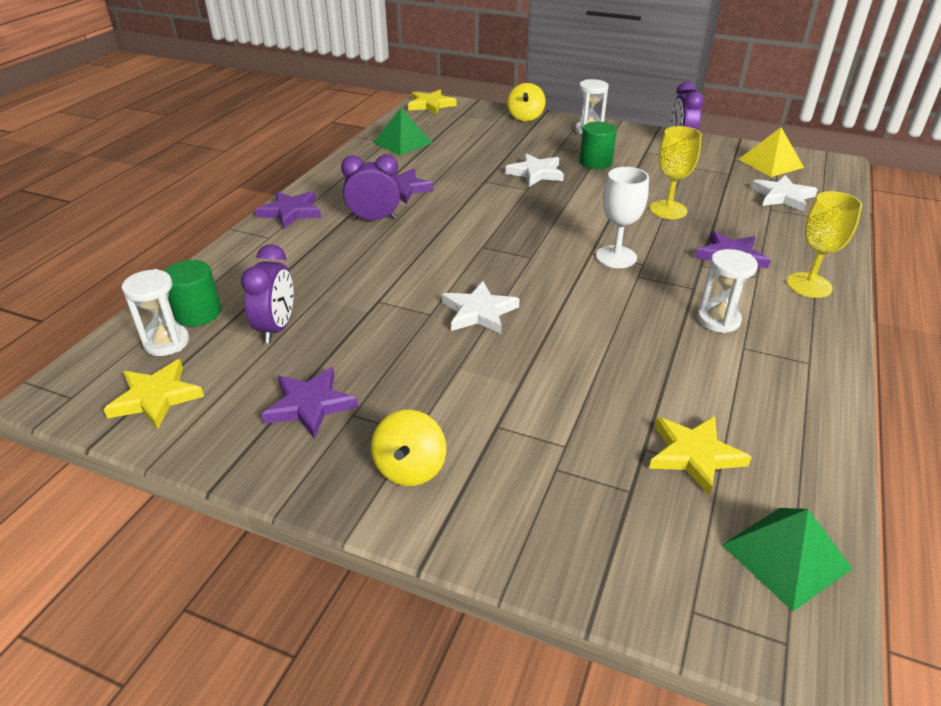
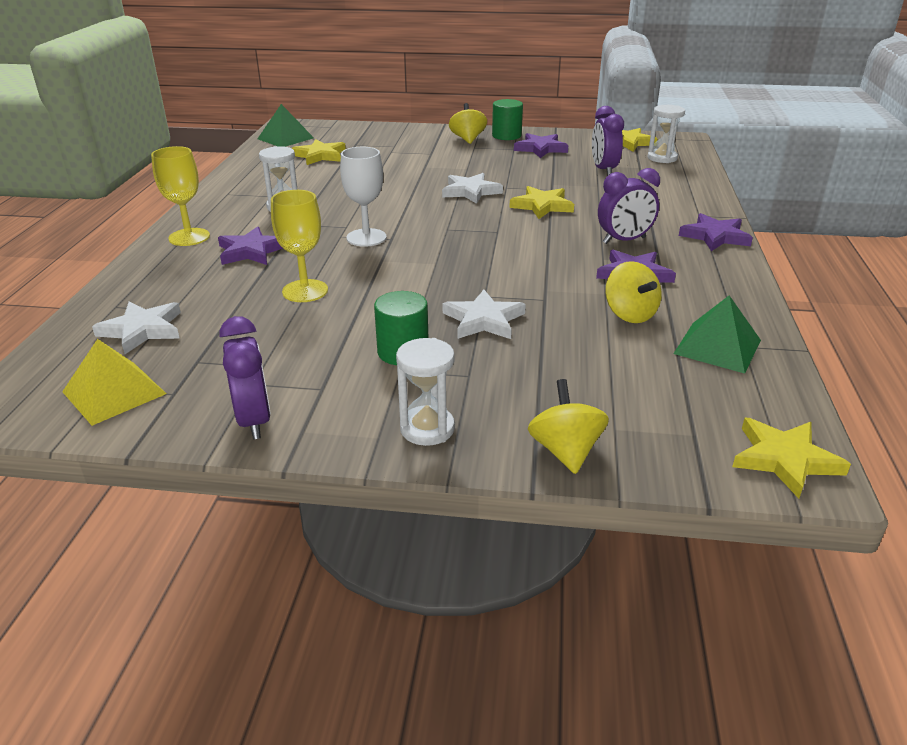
camera: 165 degrees right, 5 degrees down
green cylinder [164,260,221,326] -> green cylinder moved to [492,99,523,140]
none -> yellow star [509,186,574,219]
none -> yellow spinning top [605,261,662,323]

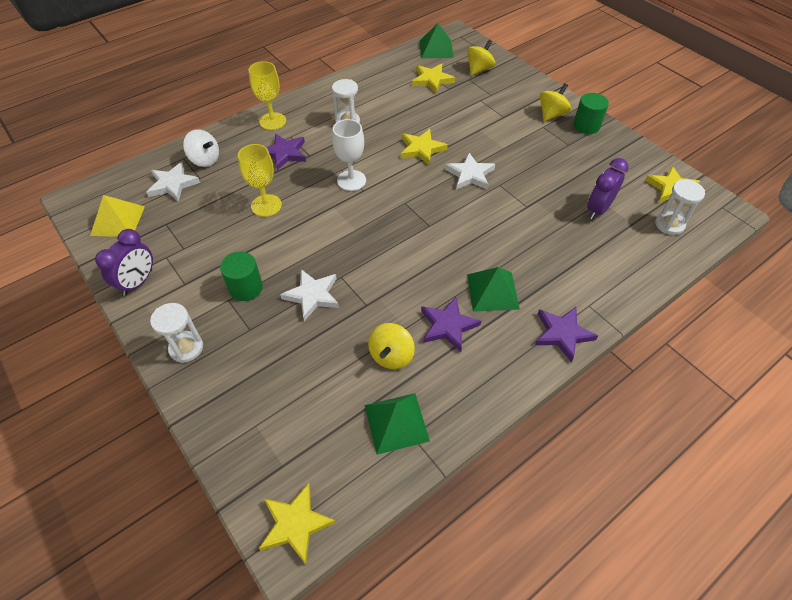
camera: 45 degrees right, 20 degrees up
yellow star [509,186,574,219] -> yellow star moved to [401,129,448,165]
purple star [514,133,569,158] -> none
yellow spinning top [528,379,609,474] -> yellow spinning top moved to [467,39,495,75]
purple clock [598,168,660,244] -> green pyramid [467,267,520,312]
none -> white spinning top [183,129,219,167]

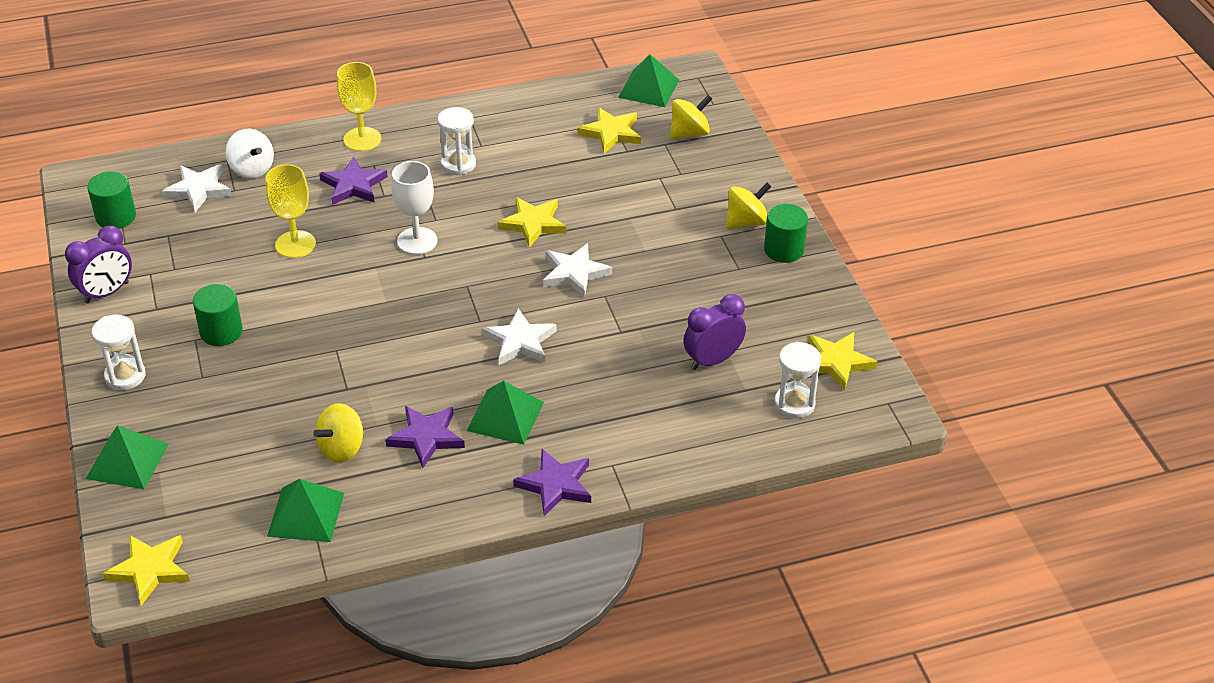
camera: 20 degrees right, 10 degrees down
yellow pyramid [90,195,145,237] -> green cylinder [87,171,136,229]
white star [280,269,339,321] -> white star moved to [483,308,557,365]
none -> green pyramid [86,425,169,489]

